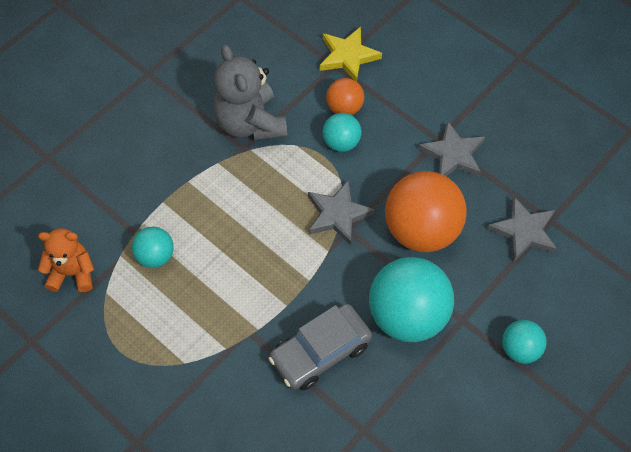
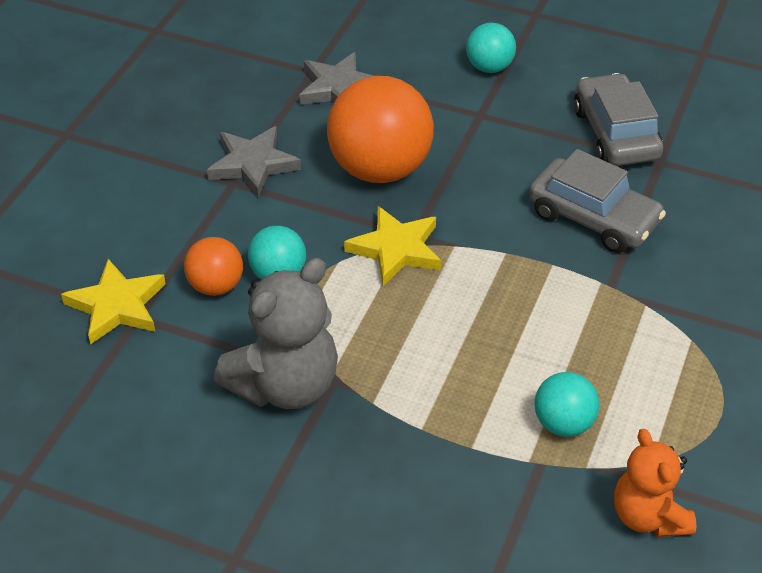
camera: 110 degrees left, 15 degrees down
grey star [308,180,375,246] -> yellow star [344,206,441,286]
turquoise ball [369,257,454,342] -> none
none -> grey car [574,73,663,166]

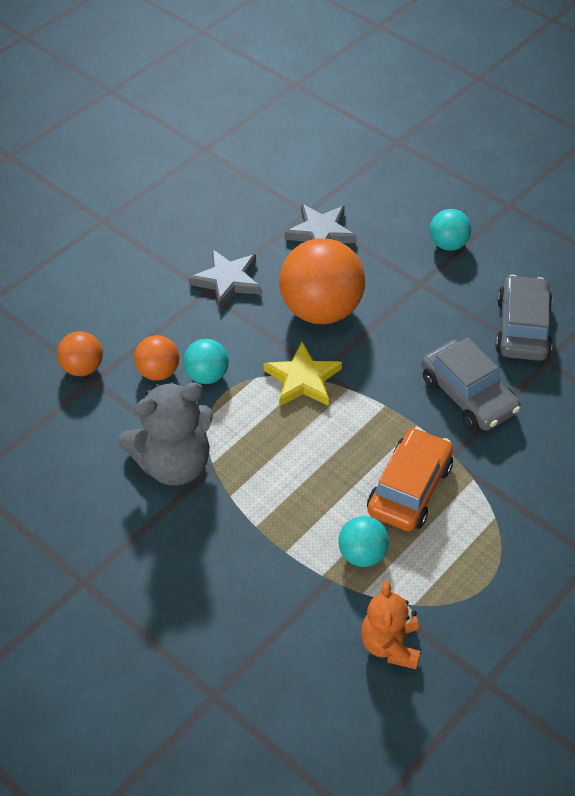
camera: 20 degrees right, 5 degrees up
yellow star [61,259,166,345] -> orange ball [57,331,103,376]
none -> orange car [367,427,453,531]

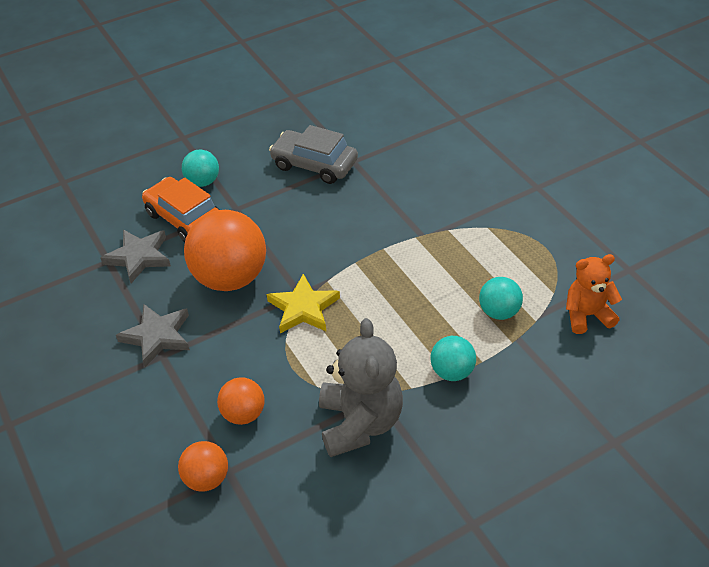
camera: 70 degrees left, 5 degrees down
turquoise ball [183,339,229,384] -> turquoise ball moved to [430,336,476,381]
orange teddy bear [361,581,420,669] -> orange teddy bear turned 150 degrees clockwise [566,254,622,334]
orange car [367,427,453,531] -> orange car moved to [142,177,219,242]
grey car [421,338,521,431] -> none

